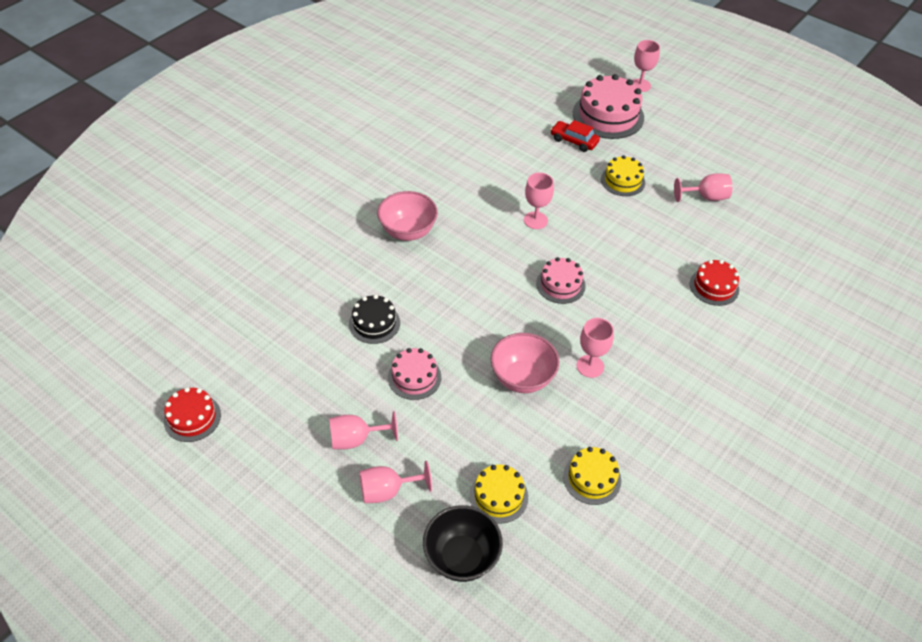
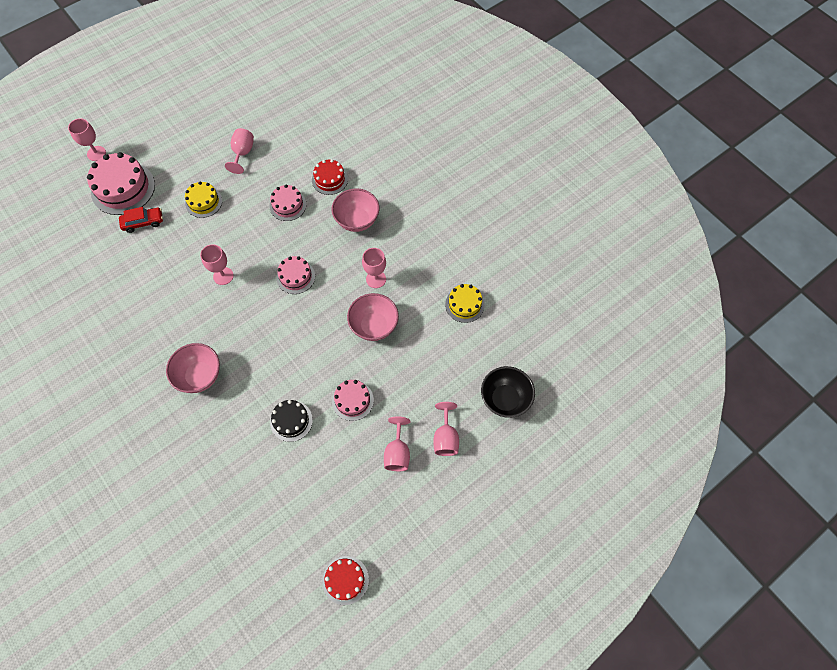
camera: 75 degrees left, 15 degrees up
yellow cake [469,465,528,524] -> none
red car [550,120,600,152] -> red car turned 150 degrees counterclockwise [119,207,163,233]
none -> pink cake [269,185,306,221]
none -> pink bowl [332,189,379,232]

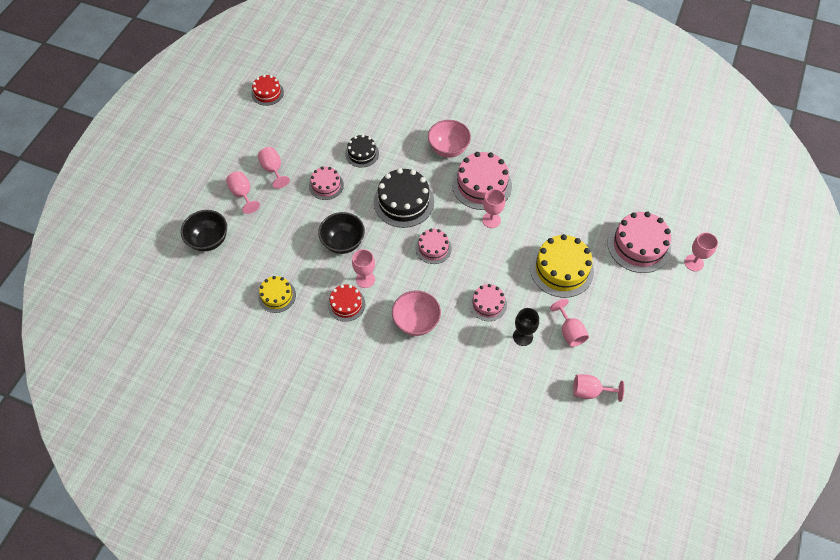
camera: 150 degrees right, 5 degrees down
red car [119,207,163,233] -> none
yellow cake [185,181,222,218] -> yellow cake [530,234,594,298], size x1.73
red cake [312,159,348,195] -> red cake moved to [328,285,365,322]
pink bowl [347,293,399,341] -> black bowl [318,212,365,254]
none -> black cake [374,168,434,228]
none -> pink cake [452,152,512,210]
none -> black goblet [513,308,539,346]
none -> pink goblet [573,374,625,402]

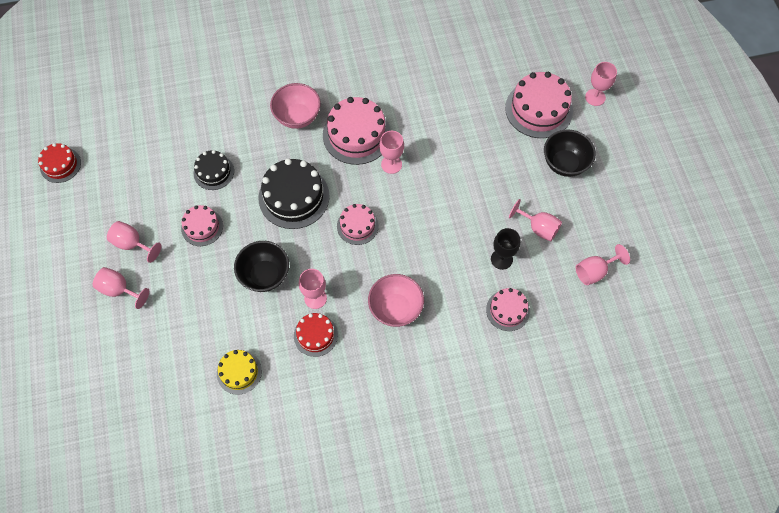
camera: 35 degrees left, 5 degrees up
black bowl [181,210,227,251] -> black bowl moved to [544,129,596,177]
pink cake [469,284,507,321] -> pink cake moved to [486,288,530,331]
yellow cake [530,234,594,298] -> none

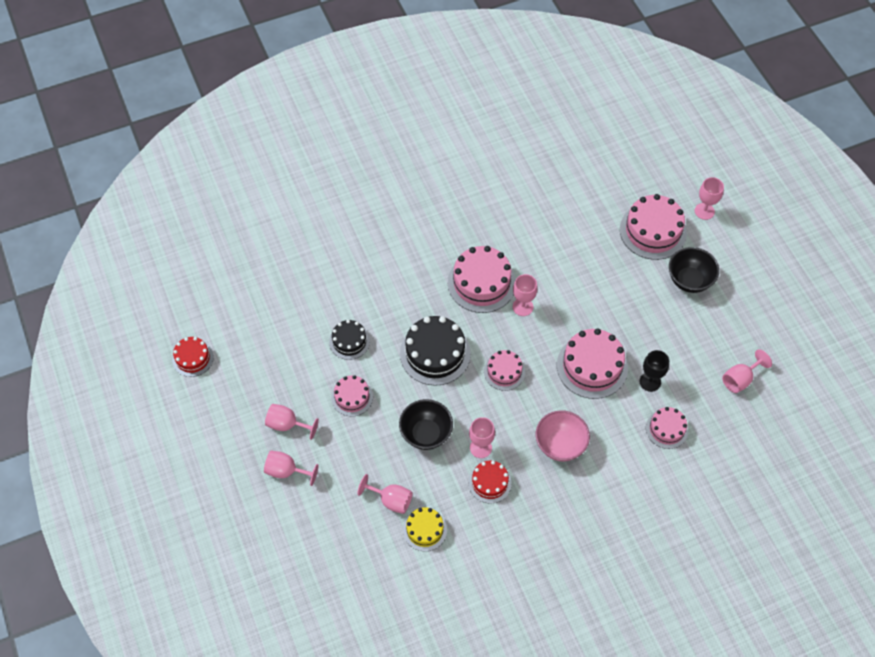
camera: 10 degrees left, 5 degrees down
pink bowl [270,83,321,129] -> none
pink goblet [509,199,562,241] -> pink goblet moved to [357,474,413,514]
none -> pink cake [557,328,628,399]

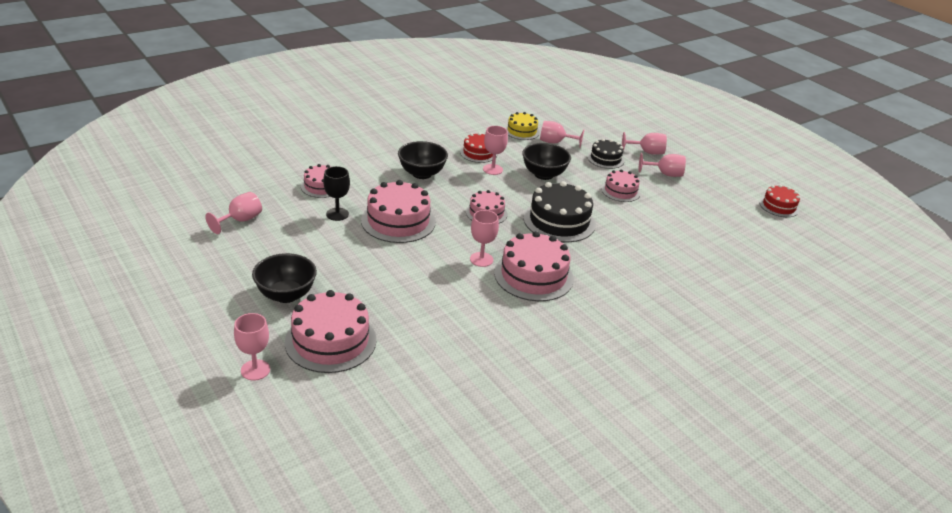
camera: 165 degrees right, 25 degrees down
black cake [329,320,370,360] -> black cake moved to [587,139,624,169]
pink bowl [536,410,590,461] -> black bowl [398,141,448,179]

